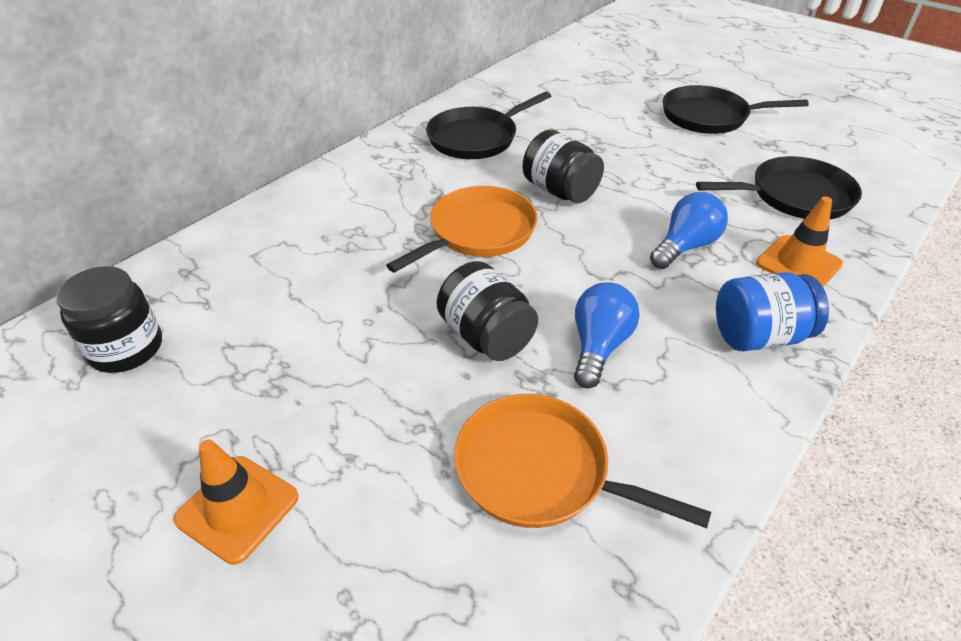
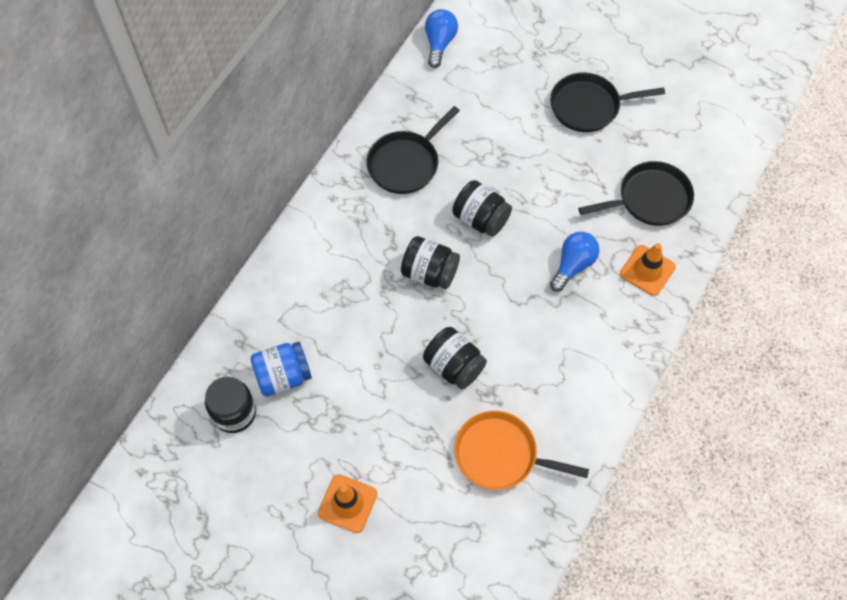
camera: 10 degrees left, 20 degrees up
orange pan [386,186,538,273] -> black jar [401,236,460,289]
blue light bulb [574,282,639,388] -> blue light bulb moved to [425,9,458,68]
blue jar [716,272,829,351] -> blue jar moved to [250,342,312,397]

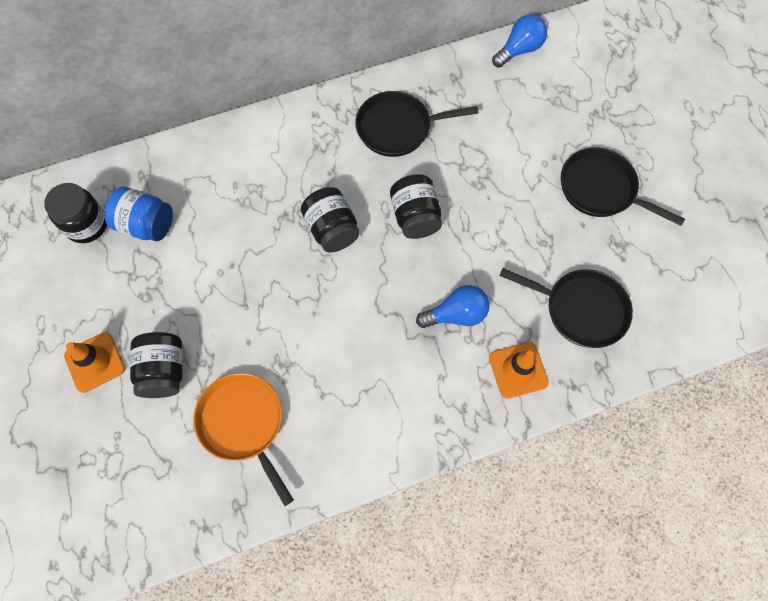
camera: 40 degrees right, 5 degrees up
black jar [423,327,487,390] -> black jar moved to [130,332,183,398]

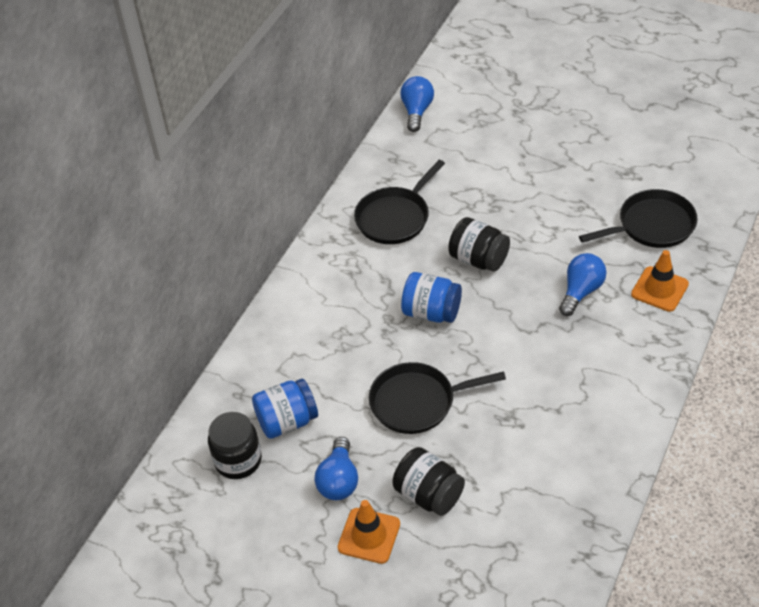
camera: 40 degrees left, 20 degrees down
orange pan [193,373,294,506] -> none
black jar [301,187,360,252] -> blue jar [401,272,462,323]
black pan [561,147,685,226] -> black pan moved to [369,362,506,434]
none -> blue light bulb [314,437,358,500]

